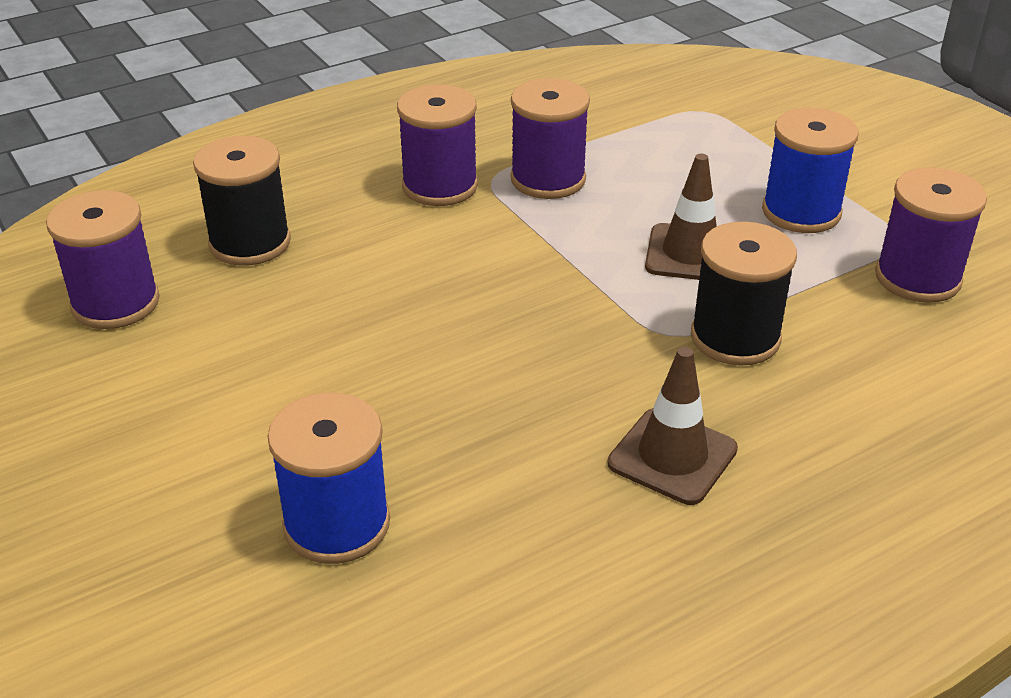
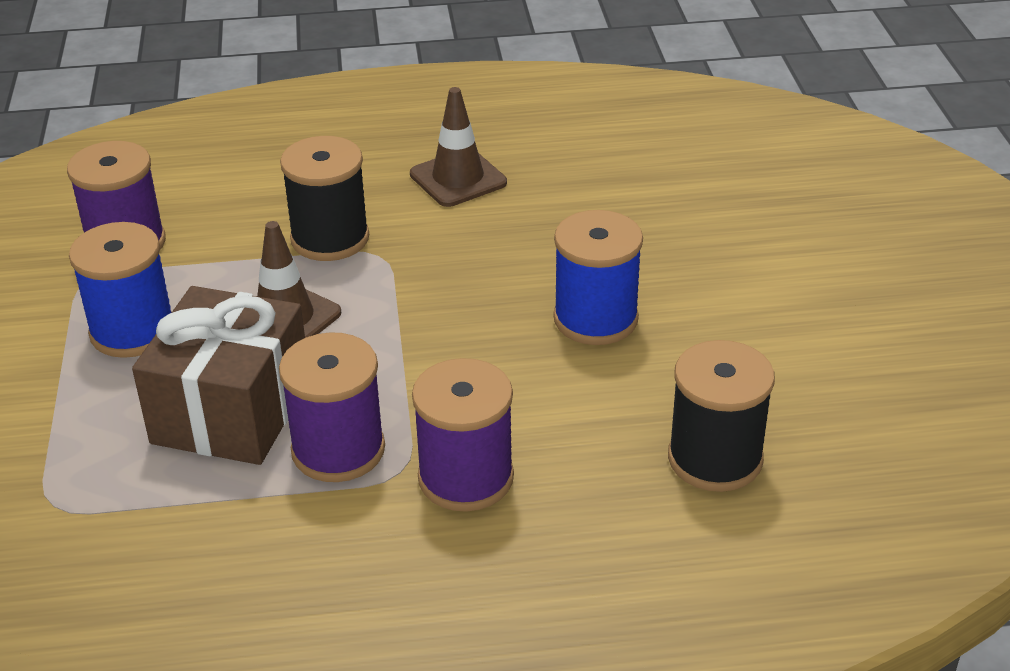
camera: 155 degrees left, 0 degrees up
purple spool [46,190,160,329] -> none
blue spool [267,393,390,564] -> blue spool moved to [553,210,643,345]
none -> brown gift [132,286,305,465]

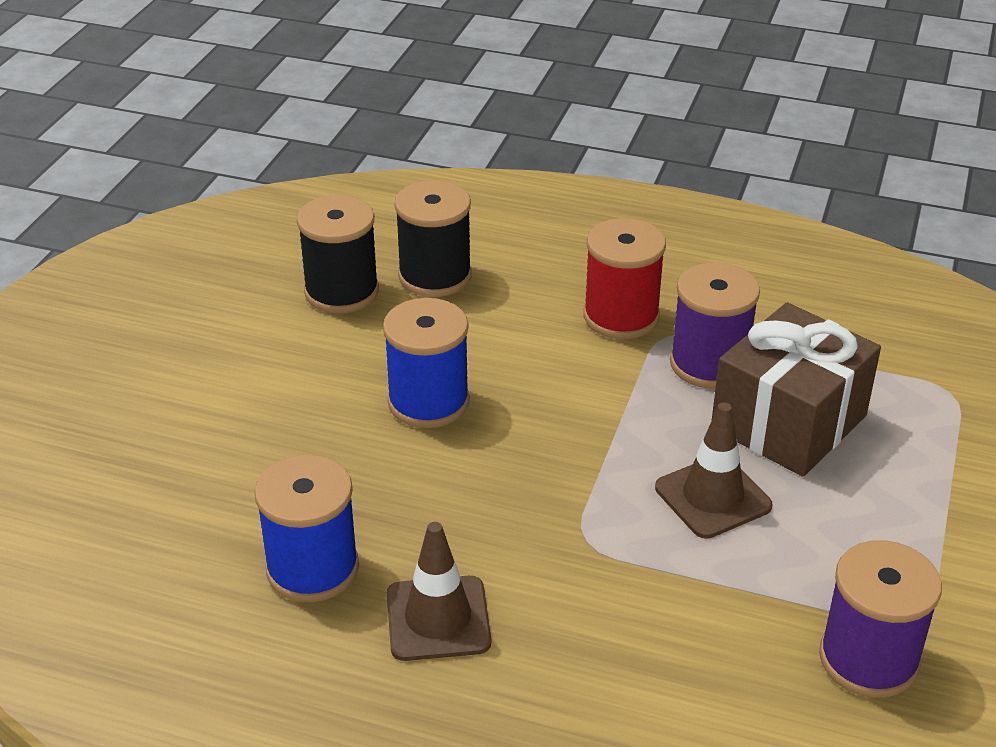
camera: 155 degrees left, 0 degrees up
blue spool [69,222,172,358] -> blue spool moved to [254,454,359,603]
black spool [280,136,369,261] -> black spool moved to [297,195,379,313]
purple spool [412,358,514,512] -> red spool [583,218,666,339]

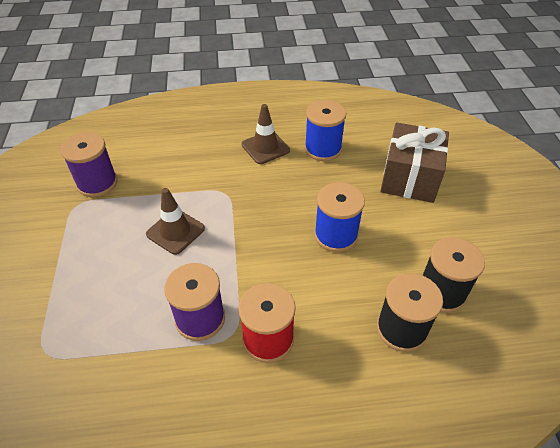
camera: 155 degrees right, 10 degrees up
brown gift [712,302,881,477] -> brown gift moved to [380,122,449,203]

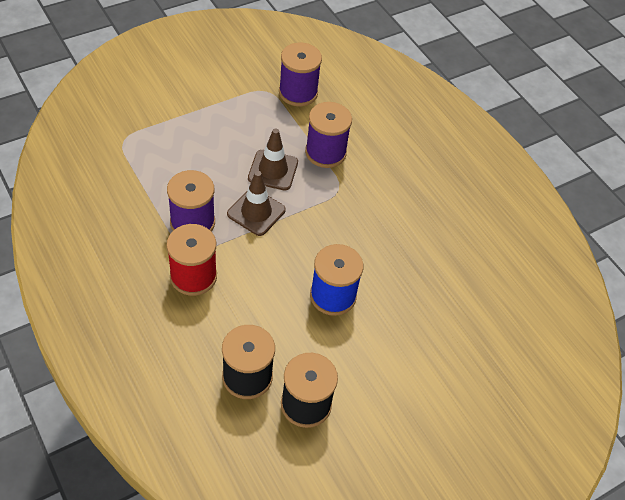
camera: 60 degrees right, 5 degrees up
brown traffic cone [242,104,290,164] -> brown traffic cone moved to [227,171,286,236]
blue spool [305,100,346,161] -> none
brown gift [380,122,449,203] -> none
none -> purple spool [305,102,352,168]

